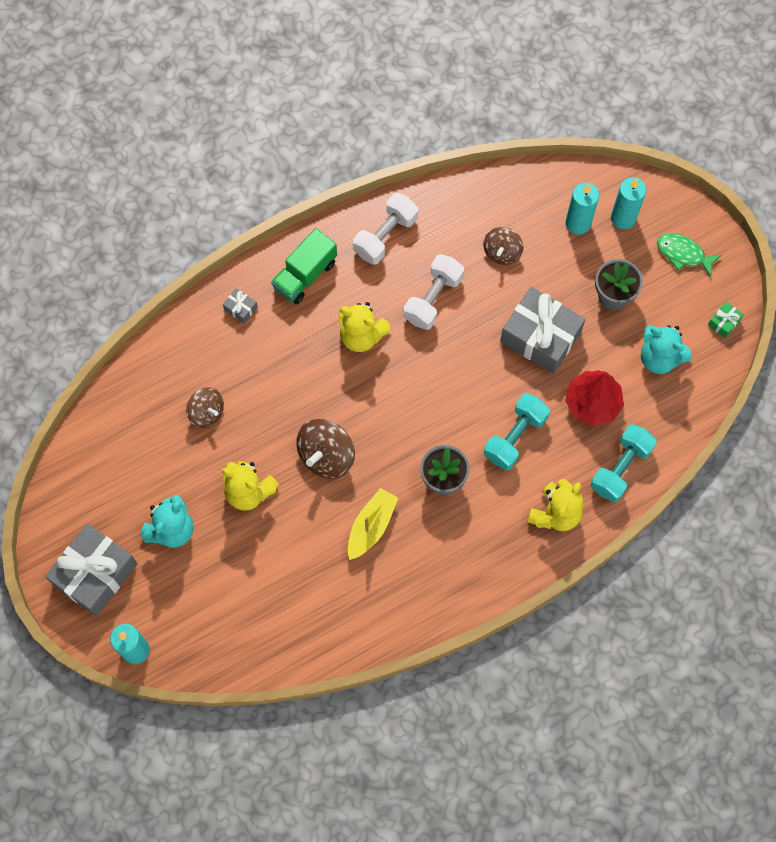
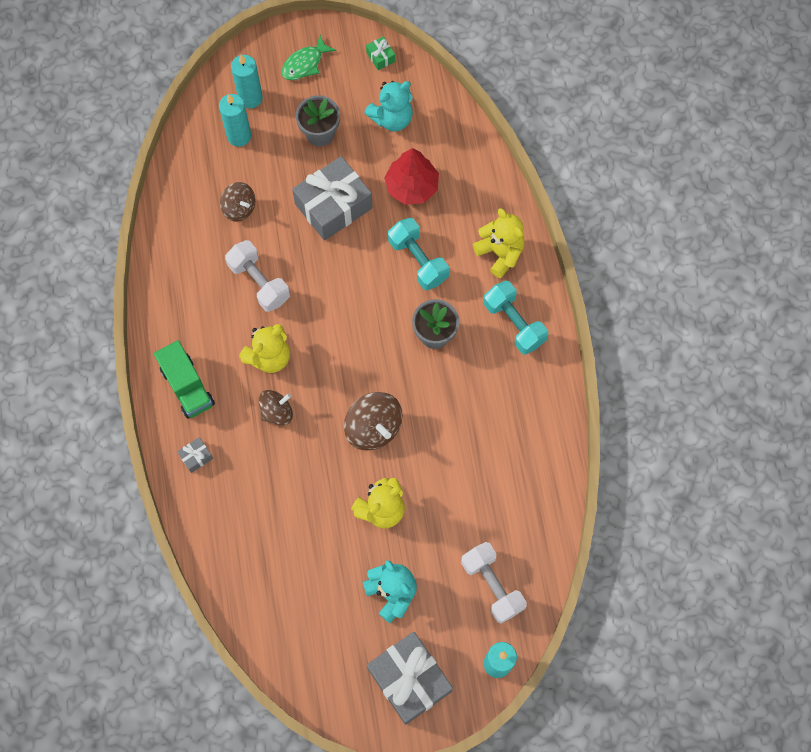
camera: 70 degrees left, 0 degrees up
brown spinning top [186,387,224,428] -> brown spinning top moved to [259,390,293,425]
yellow boat [348,488,398,560] -> none
white dumbbell [353,193,418,265] -> white dumbbell moved to [461,542,527,624]
turquoise dumbbell [591,424,657,502] -> turquoise dumbbell moved to [484,281,548,355]

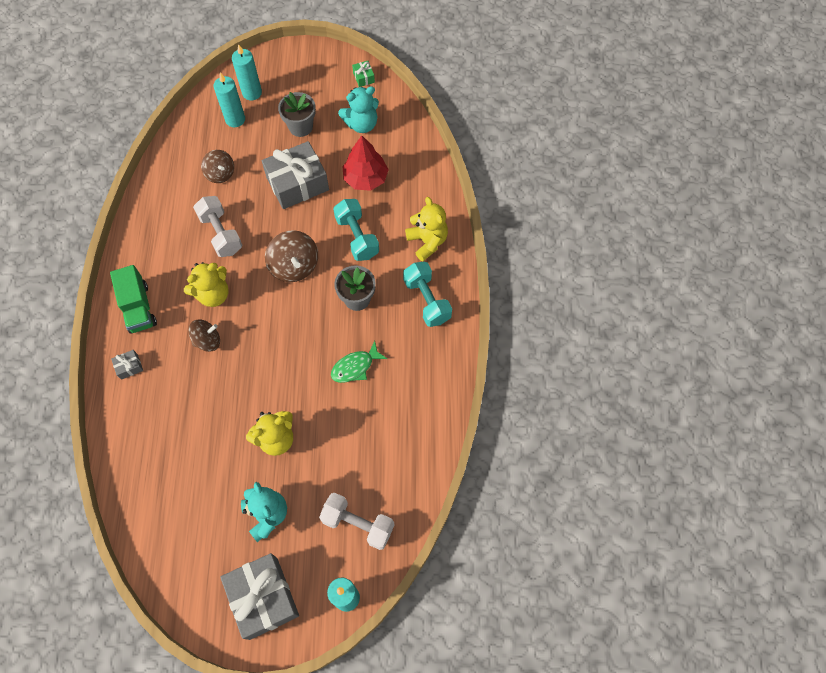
camera: 10 degrees right, 5 degrees down
green fish [282,35,336,80] -> green fish moved to [331,341,387,383]
brown spinning top [344,392,403,450] -> brown spinning top moved to [265,230,318,282]
white dumbbell [461,542,527,624] -> white dumbbell turned 45 degrees counterclockwise [319,493,394,550]

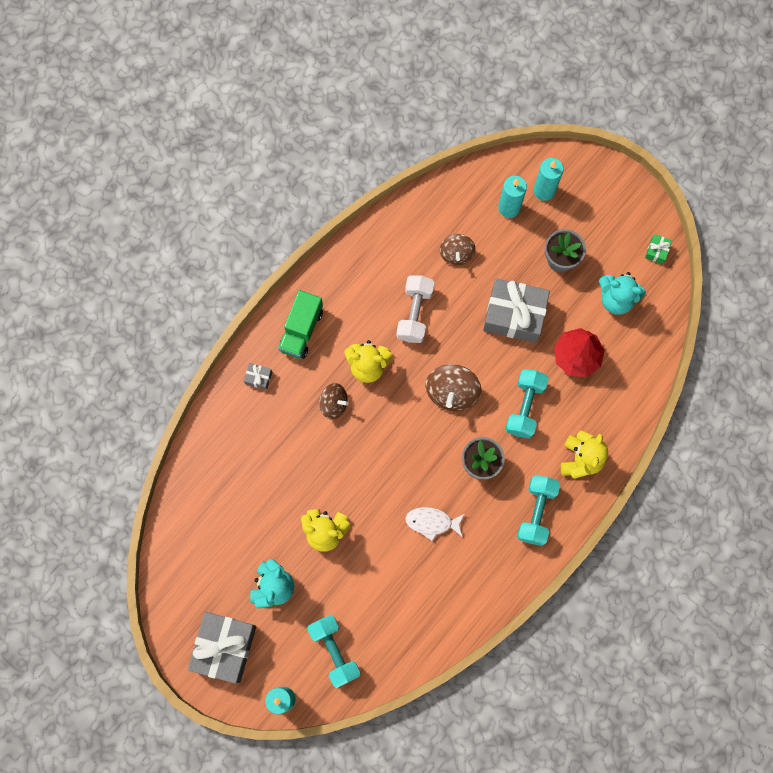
camera: 40 degrees right, 10 degrees up
white dumbbell [319,493,394,550] -> turquoise dumbbell [307,615,360,688]
green fish [331,341,387,383] -> white fish [405,507,465,541]

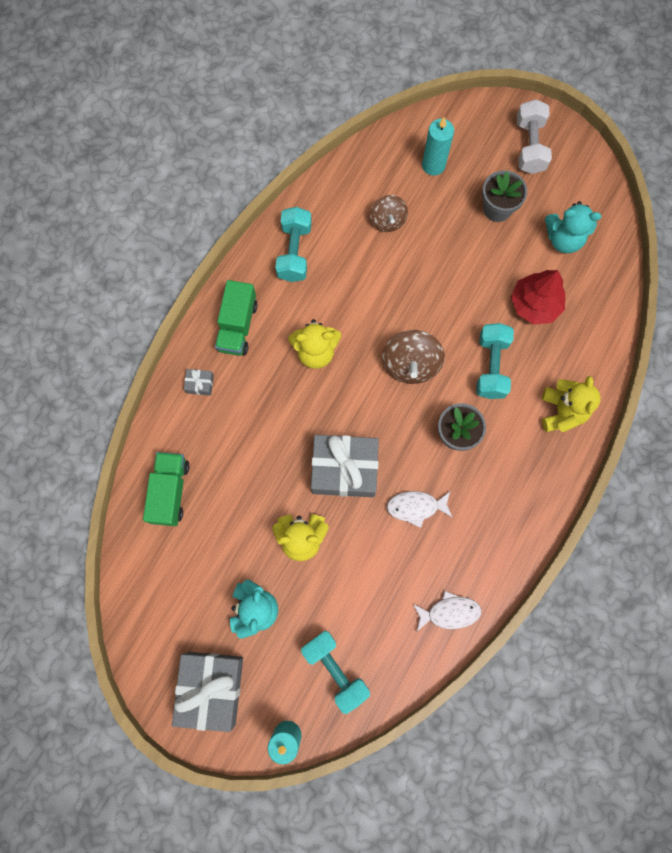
camera: 10 degrees left, 0 degrees up
brown spinning top [319,383,348,420] -> none
white dumbbell [397,275,434,343] -> white dumbbell moved to [517,99,552,174]
grey gift [483,278,550,343] -> grey gift moved to [311,435,379,497]
turquoise dumbbell [517,475,560,546] -> turquoise dumbbell moved to [275,207,312,282]
turquoise candle [534,158,564,201] -> none
green gift [645,234,672,264] -> none
none -> green truck [143,452,190,526]
none -> white fish [413,591,482,631]

